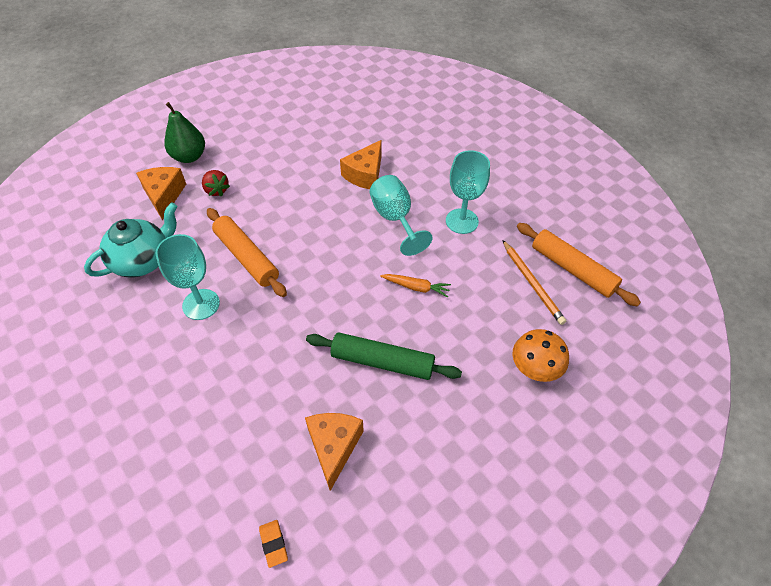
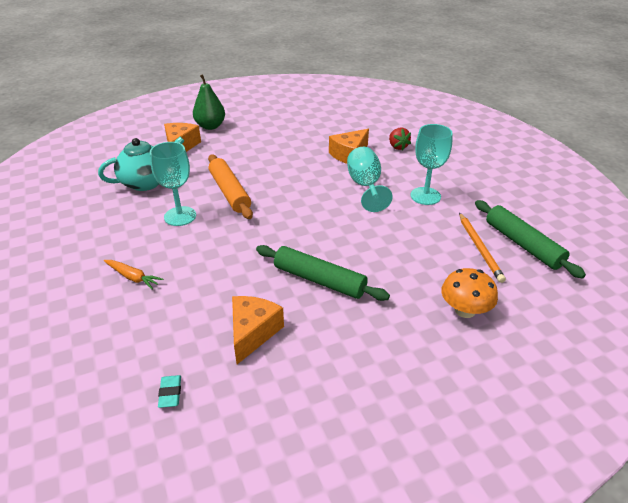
camera: 15 degrees right, 15 degrees down
red strawberry [202,170,230,197] -> red strawberry moved to [389,128,411,150]
orange eraser [259,520,288,568] -> turquoise eraser [158,375,181,408]
orange carrot [380,274,451,297] -> orange carrot moved to [104,260,163,289]
orange rolling pin [517,223,641,307] -> green rolling pin [475,200,586,279]

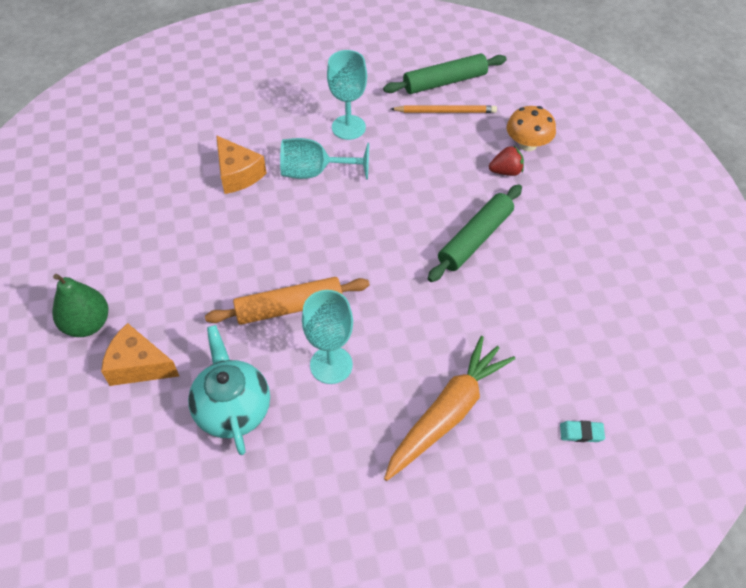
camera: 80 degrees left, 15 degrees up
orange carrot [104,260,163,289] -> orange carrot [384,336,515,481], size x2.11
turquoise eraser [158,375,181,408] -> turquoise eraser moved to [560,421,605,442]
orange cheese [232,296,284,364] -> none
red strawberry [389,128,411,150] -> red strawberry moved to [489,146,524,176]

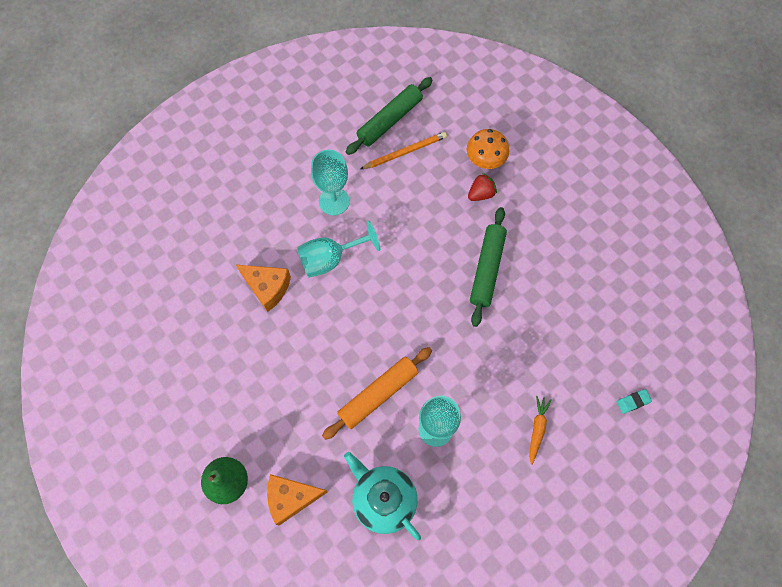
camera: 25 degrees left, 15 degrees up
orange carrot [384,336,515,481] -> orange carrot [529,396,552,465], size x0.47

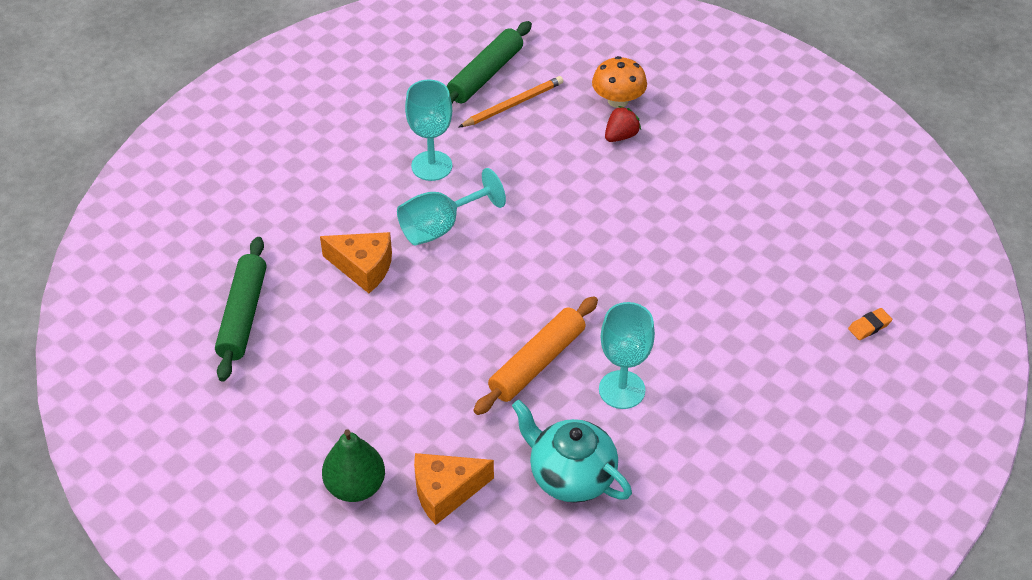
camera: 10 degrees left, 20 degrees down
green rolling pin [470,207,507,327] -> green rolling pin moved to [215,237,267,382]
orange carrot [529,396,552,465] -> none
turquoise eraser [616,389,652,414] -> orange eraser [848,308,892,340]

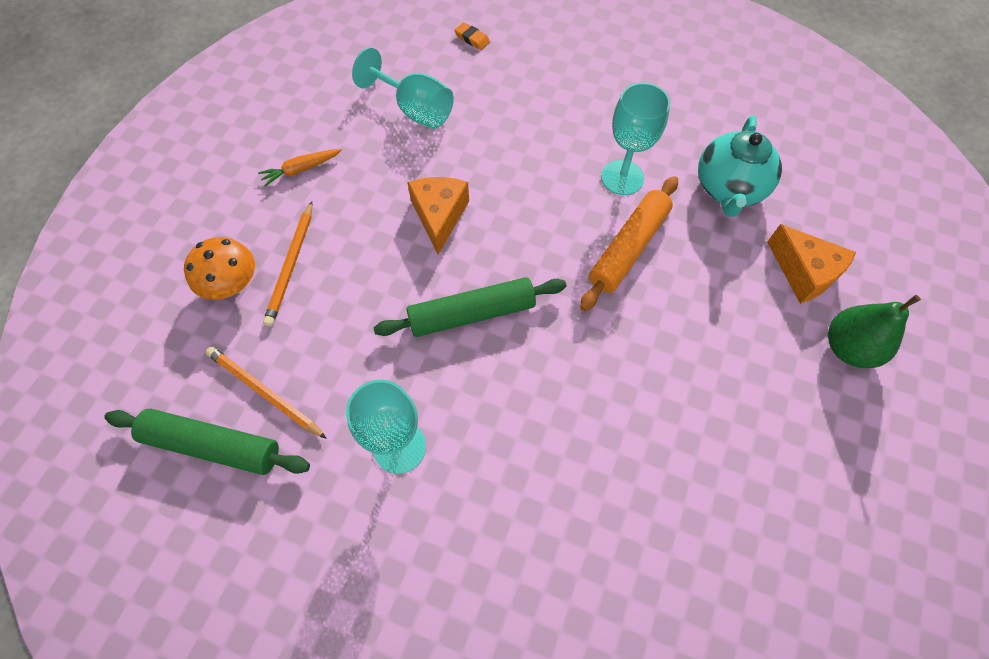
camera: 110 degrees left, 15 degrees up
green rolling pin [215,237,267,382] -> green rolling pin moved to [373,277,566,337]
orange cheese [320,232,392,293] -> orange cheese moved to [407,177,469,255]
turquoise goblet [397,168,506,245] -> turquoise goblet moved to [352,47,454,129]
orange rolling pin [474,296,598,415] -> orange rolling pin turned 75 degrees counterclockwise [580,176,678,311]
red strawberry [605,106,641,142] -> orange pencil [263,201,312,327]
none -> orange carrot [258,148,342,187]

